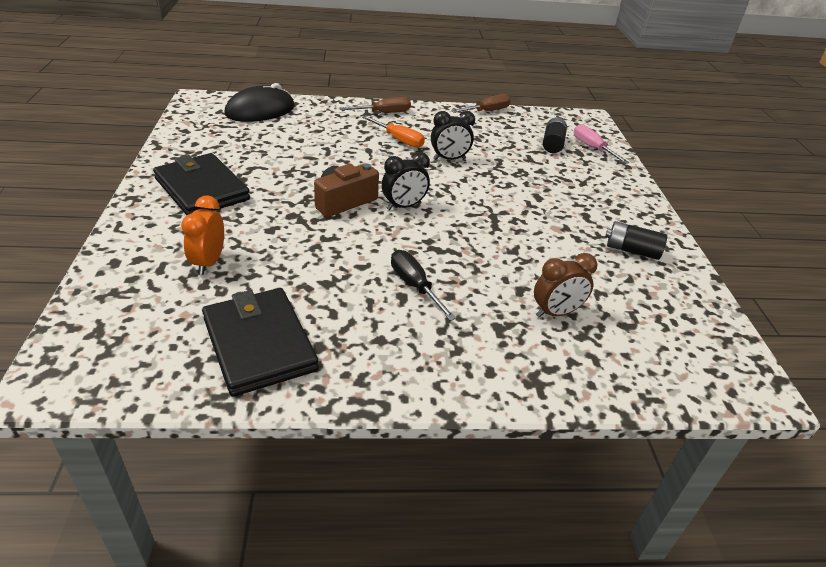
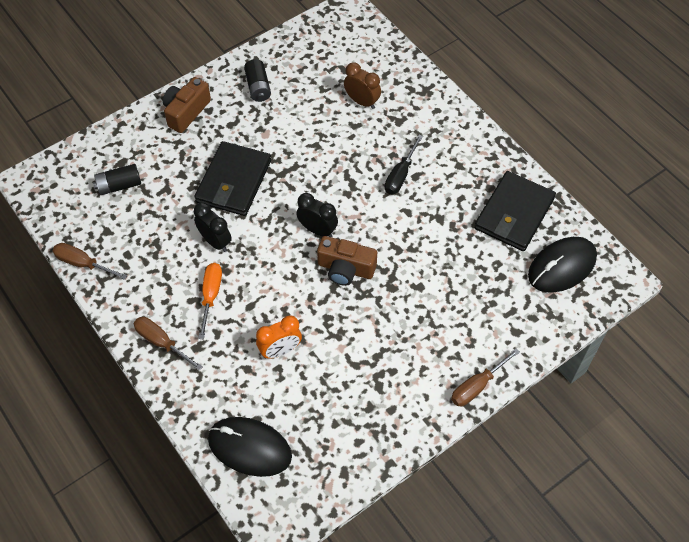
camera: 120 degrees left, 20 degrees up
black wallet [153,153,250,215] -> black wallet moved to [194,141,271,216]
orange clock [181,196,224,275] -> orange clock moved to [256,316,302,359]
pink screwdriver [574,124,630,164] -> none
none -> brown camera [163,77,211,133]
none -> brown screwdriver [451,348,520,406]
none -> black mouse [528,237,597,293]

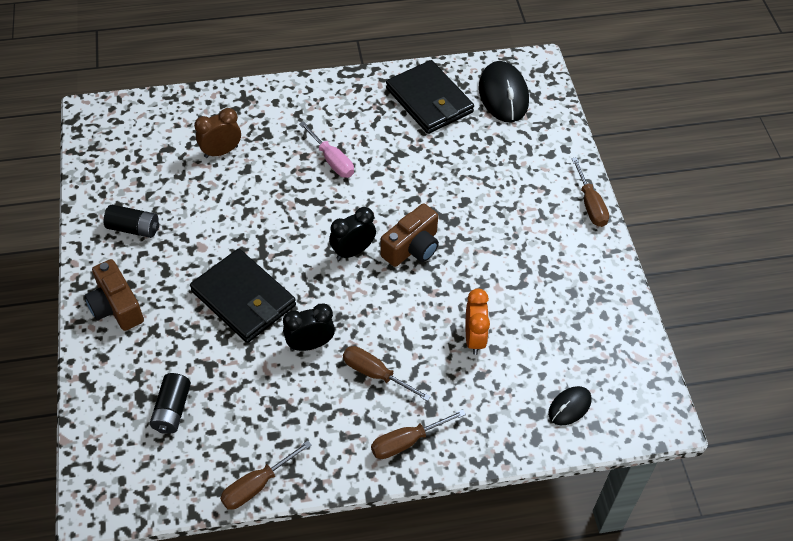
camera: 65 degrees left, 5 degrees down
orange screwdriver [198,263,222,339] -> brown screwdriver [343,346,431,401]
black mouse [208,417,292,477] -> black mouse [548,386,592,425], size x0.54
black screwdriver [385,135,423,194] -> pink screwdriver [299,121,354,178]

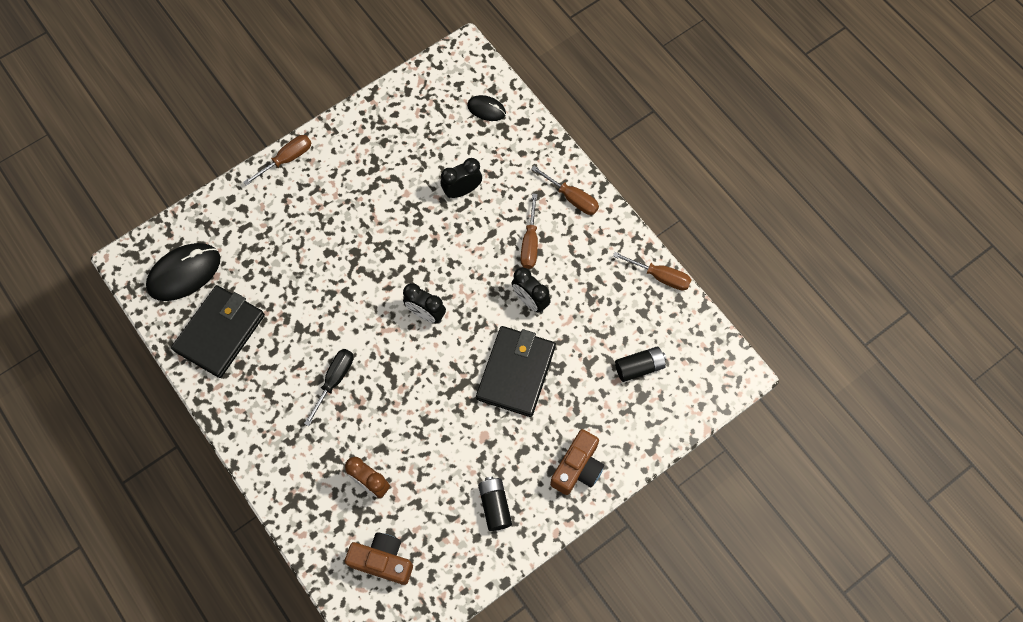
camera: 115 degrees left, 15 degrees up
pink screwdriver [299,121,354,178] -> black screwdriver [304,349,353,426]
brown camera [380,203,439,267] -> brown camera moved to [345,532,413,585]
orange clock [466,288,490,355] -> black clock [441,158,482,198]

